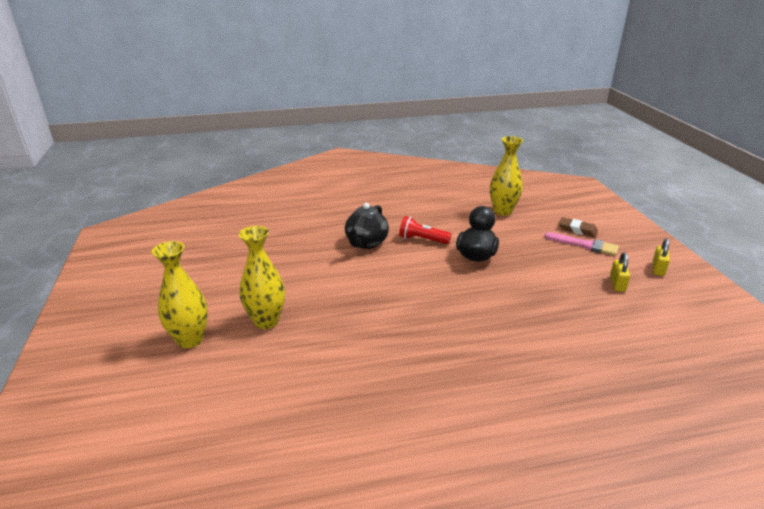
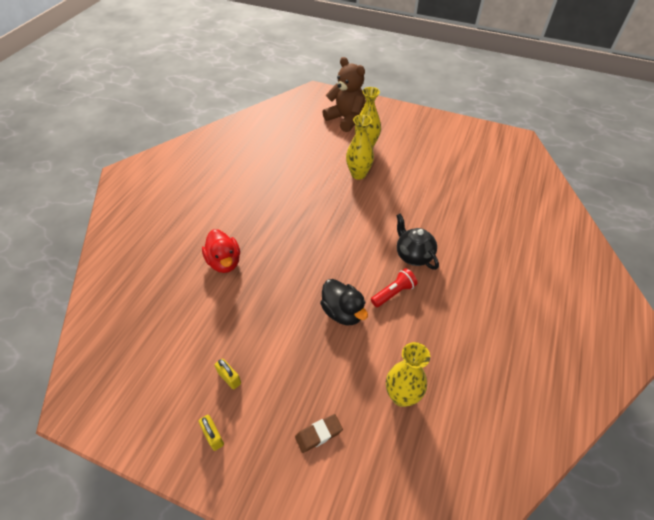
camera: 125 degrees right, 20 degrees up
pink brush [544,232,619,256] -> none
none -> red duck [202,229,240,273]
none -> brown teddy bear [322,57,366,132]

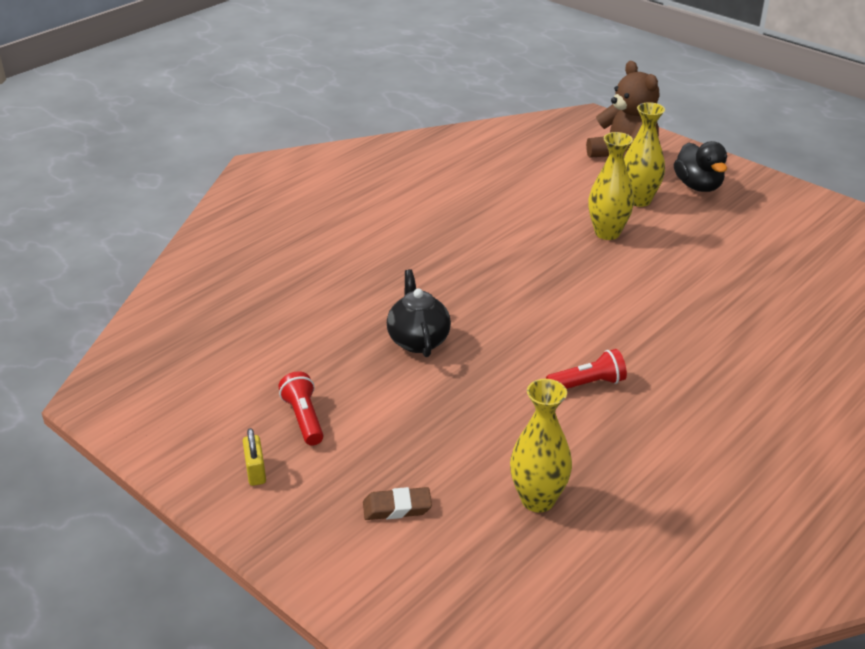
camera: 20 degrees right, 15 degrees down
red duck [202,229,240,273] -> none
yellow padlock [214,358,241,390] -> red flashlight [279,371,324,446]
black duck [320,279,368,325] -> black duck moved to [674,141,727,192]
black teapot [396,213,439,270] -> black teapot moved to [387,269,451,357]

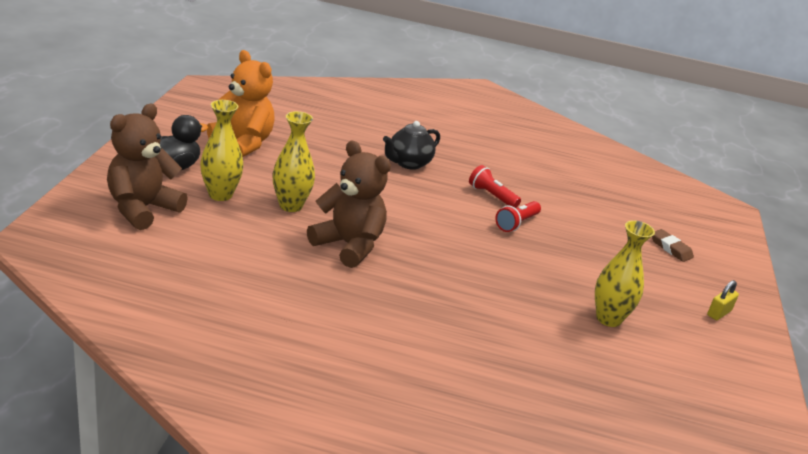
camera: 125 degrees left, 5 degrees down
red flashlight [279,371,324,446] -> red flashlight moved to [495,201,541,232]
black teapot [387,269,451,357] -> black teapot moved to [383,121,440,170]
yellow vase [510,379,572,513] -> yellow vase moved to [595,220,655,327]
none -> orange teddy bear [207,50,275,157]
none -> brown teddy bear [307,140,391,268]

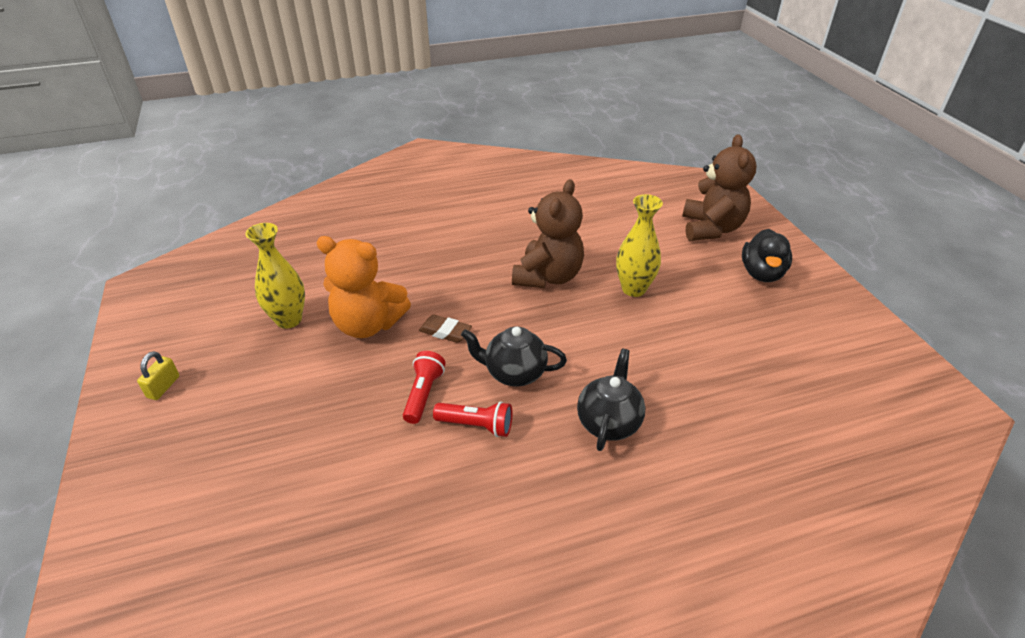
camera: 155 degrees right, 10 degrees up
yellow vase [200,100,244,201] -> none
orange teddy bear [207,50,275,157] -> orange teddy bear moved to [316,236,411,338]
brown teddy bear [307,140,391,268] -> brown teddy bear turned 75 degrees counterclockwise [512,179,584,288]
brown eraser [652,229,694,262] -> brown eraser moved to [419,314,472,343]
none -> black teapot [461,327,567,386]

